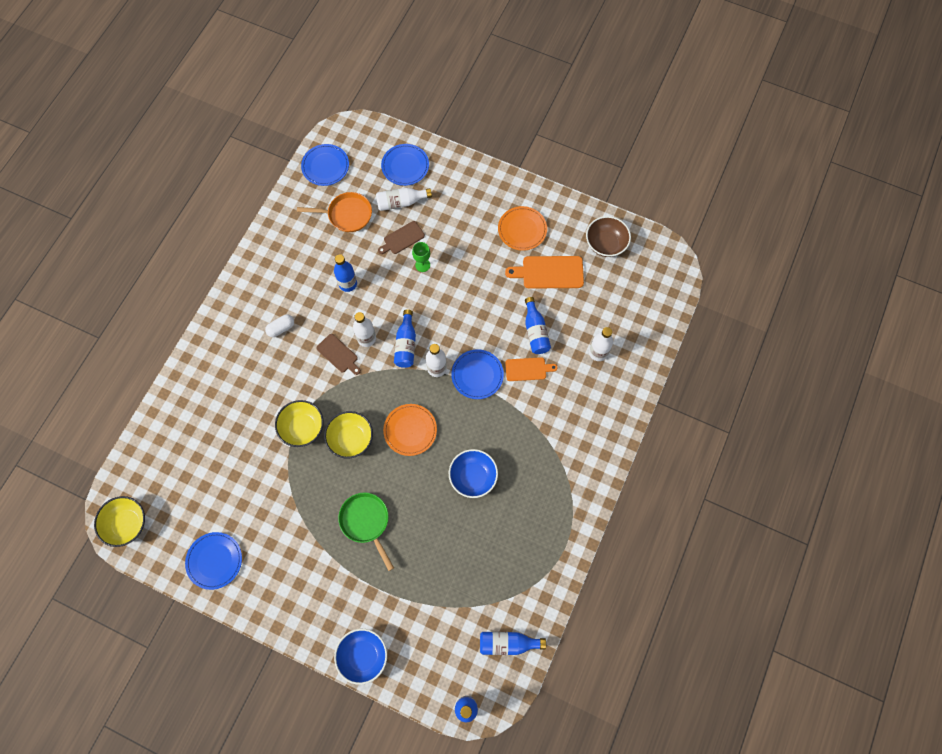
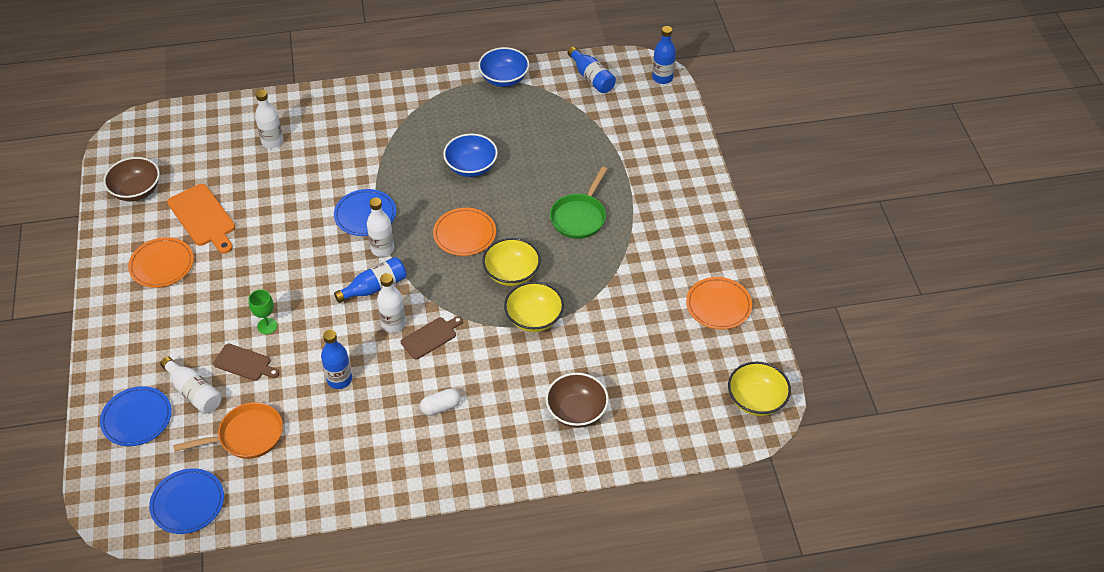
camera: 125 degrees left, 20 degrees down
blue plate [185,532,242,590] -> orange plate [686,277,752,329]
white capsule [265,314,294,337] -> white capsule turned 45 degrees counterclockwise [420,388,460,416]
orange pan [297,192,372,232] -> orange pan turned 105 degrees clockwise [173,402,283,459]
brown cutting board [316,334,361,375] -> brown cutting board turned 45 degrees clockwise [401,316,463,360]
blue bowl [334,629,387,685] -> blue bowl moved to [478,47,529,87]
orange cutting board [505,357,558,381] -> none
blue bottle [525,297,551,354] -> none
none -> brown bowl [546,373,609,428]

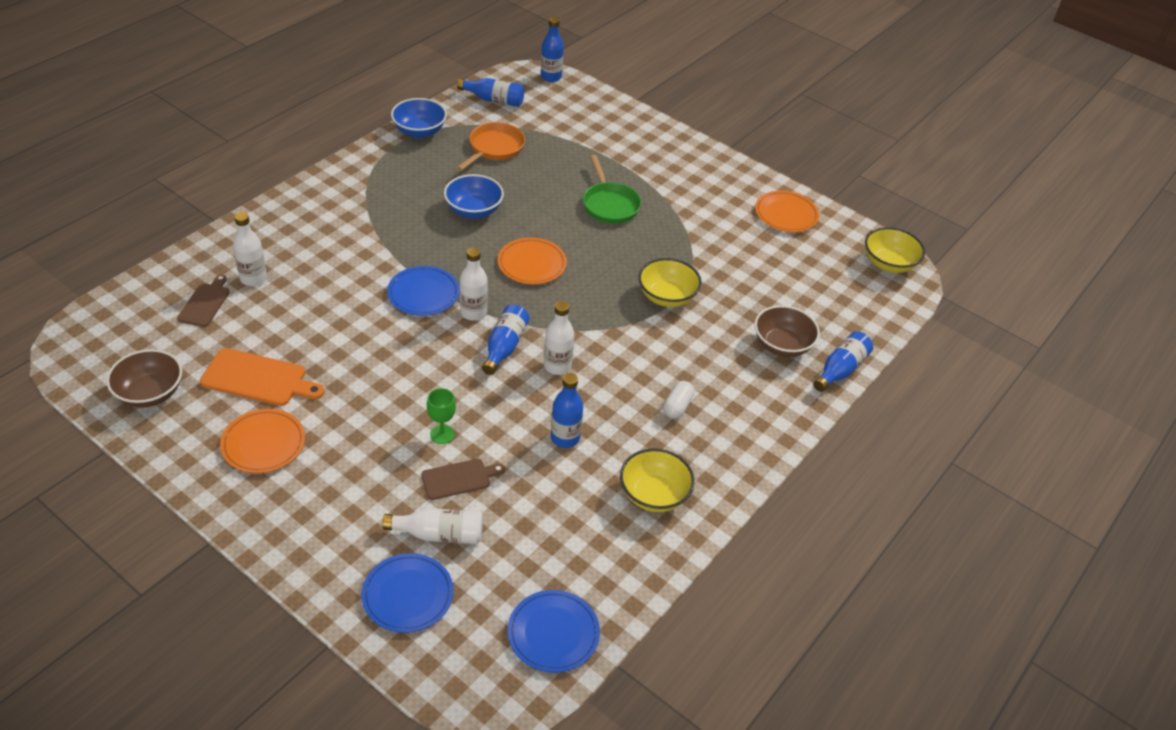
camera: 45 degrees left, 5 degrees down
orange pan [173,402,283,459] -> orange pan moved to [456,122,525,171]
brown cutting board [401,316,463,360] -> brown cutting board moved to [177,274,230,327]
yellow bowl [483,238,541,286] -> yellow bowl moved to [620,449,695,512]
none -> blue bottle [813,331,873,392]

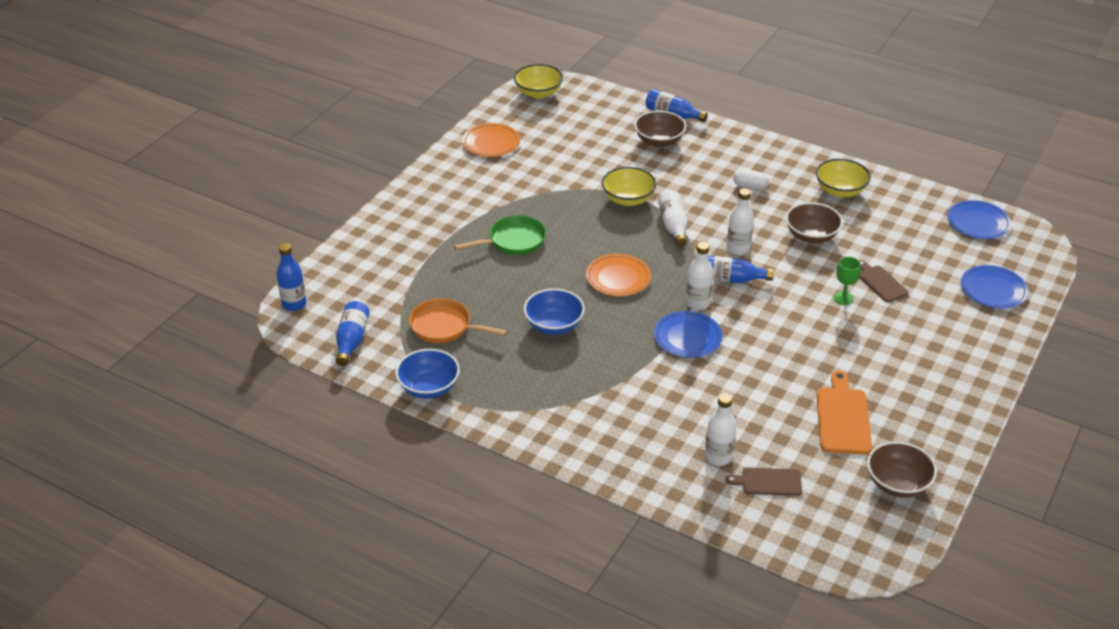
camera: 95 degrees left, 5 degrees down
orange plate [220,409,305,473] -> none
white bottle [383,508,483,544] -> white bottle moved to [658,191,687,247]
blue bottle [551,373,583,448] -> brown bowl [786,202,843,243]

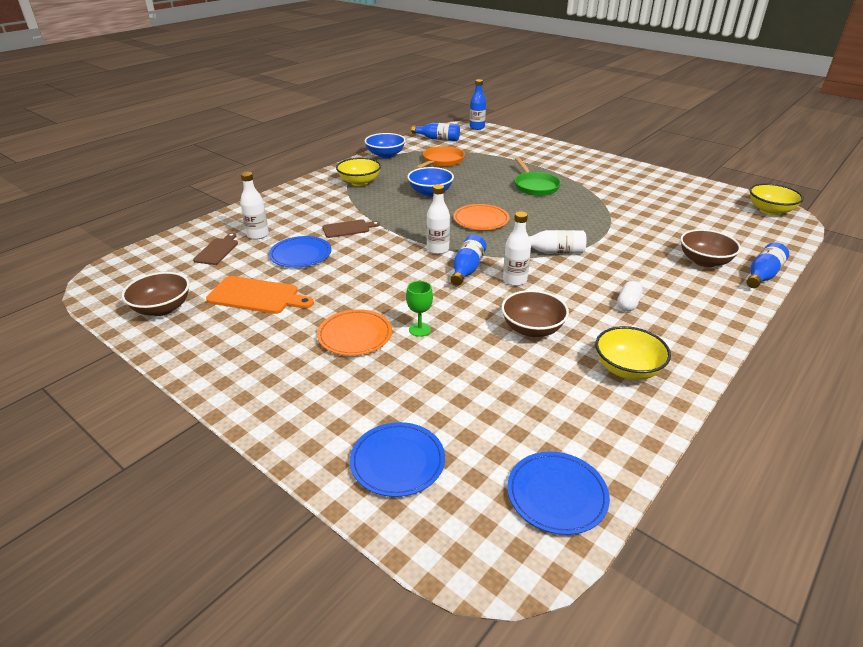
camera: 100 degrees right, 5 degrees down
orange plate [462,123,520,157] -> orange plate moved to [317,309,392,356]
yellow bowl [602,167,656,206] -> yellow bowl moved to [336,158,381,186]
blue plate [654,311,722,358] -> blue plate moved to [269,236,331,268]
brown cutting board [859,260,908,302] -> brown cutting board moved to [323,219,380,238]

